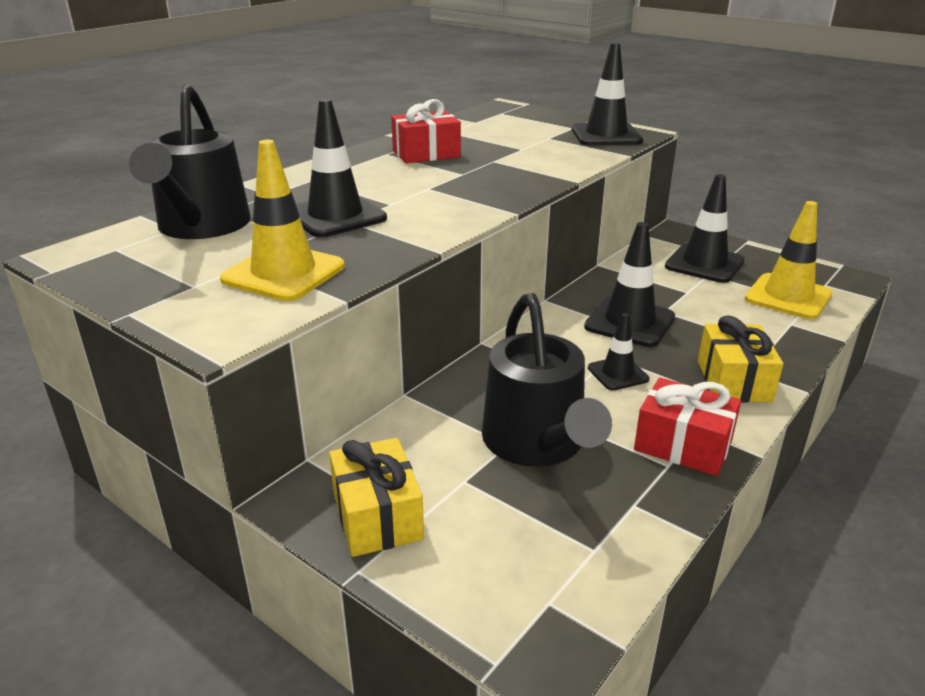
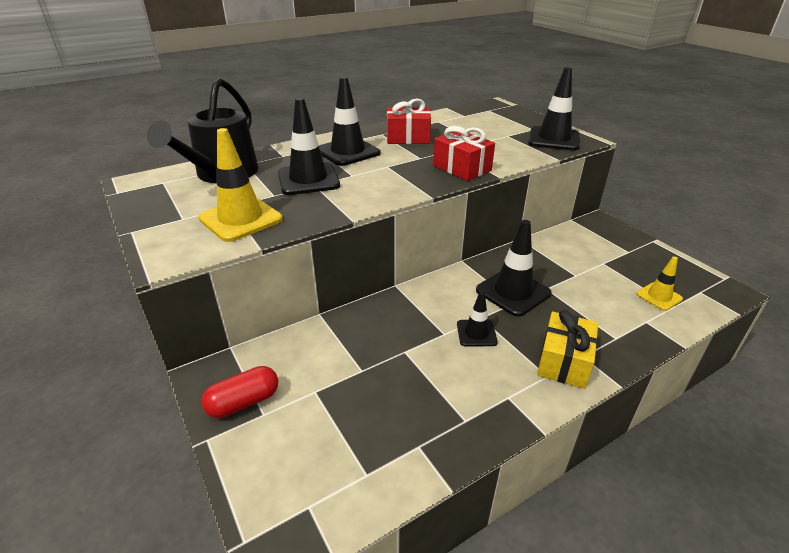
camera: 20 degrees right, 5 degrees up
yellow gift [329,438,424,557] -> red capsule [201,366,278,418]
black watering can [482,293,612,467] -> none
red gift [634,377,741,476] -> red gift moved to [433,126,495,181]
black traffic cone [665,174,745,283] -> black traffic cone moved to [319,77,381,166]
yellow traffic cone [745,201,832,319] -> yellow traffic cone [636,257,683,311], size x0.58

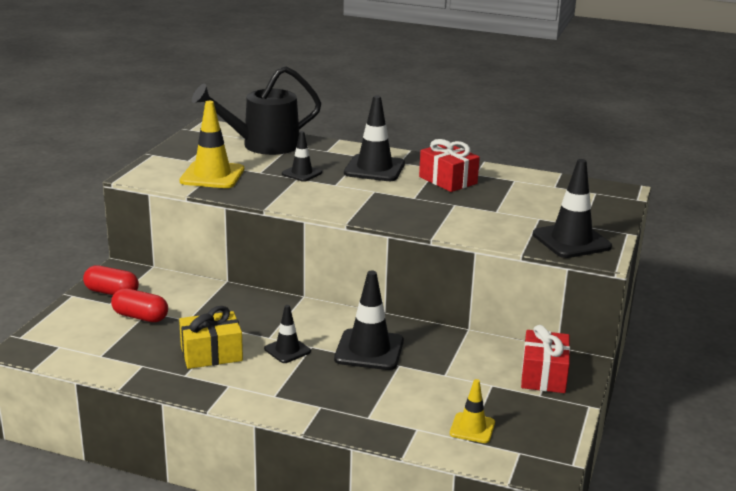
camera: 50 degrees right, 10 degrees down
black traffic cone [278,98,340,195] -> black traffic cone [282,131,322,182], size x0.58
red gift [433,126,495,181] -> red gift moved to [521,325,570,393]
yellow gift [537,310,598,389] -> yellow gift moved to [179,306,243,369]
none -> red capsule [111,288,168,322]

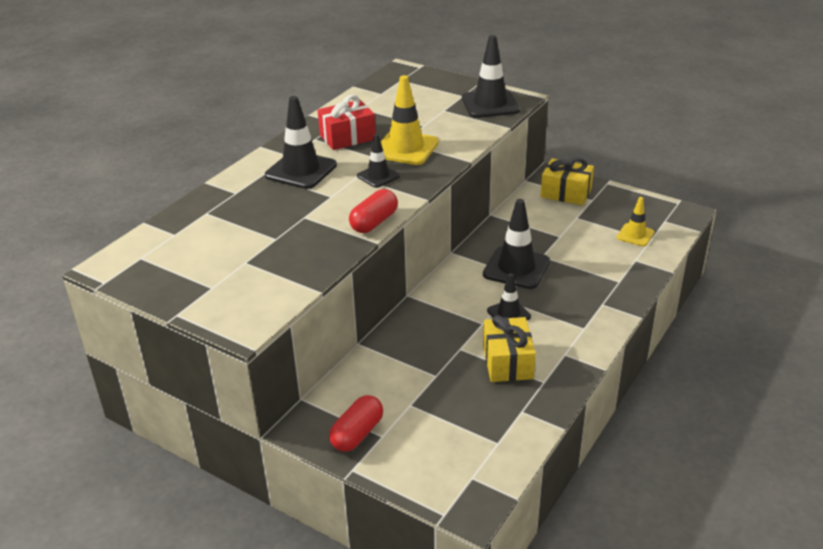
camera: 75 degrees left, 10 degrees up
red capsule [111,288,168,322] -> red capsule moved to [349,189,398,233]
yellow traffic cone [180,101,244,188] -> yellow traffic cone moved to [381,75,439,165]
black watering can [192,66,322,155] -> none
black traffic cone [282,131,322,182] -> black traffic cone moved to [357,134,400,188]
red gift [521,325,570,393] -> yellow gift [540,157,594,205]

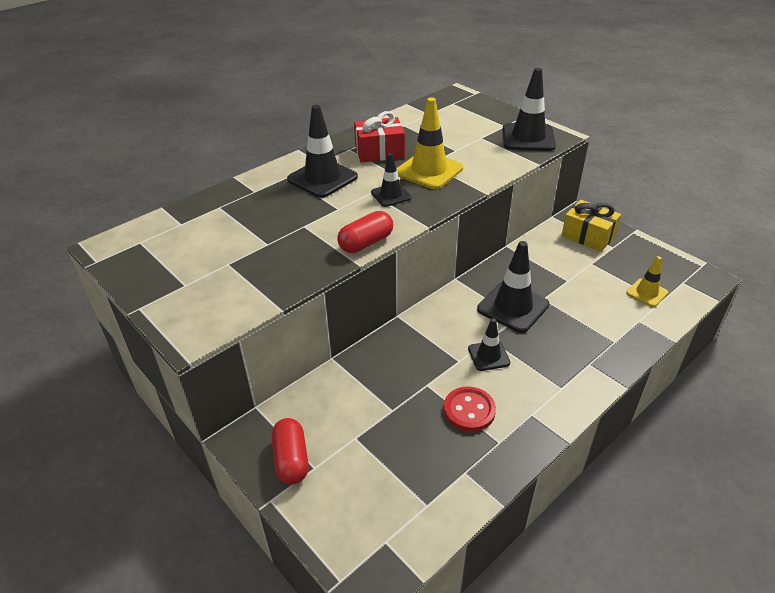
camera: 15 degrees right, 5 degrees up
red capsule [329,395,383,452] -> red capsule turned 60 degrees counterclockwise [272,418,309,485]
yellow gift [483,315,536,382] -> red button [444,386,496,432]

